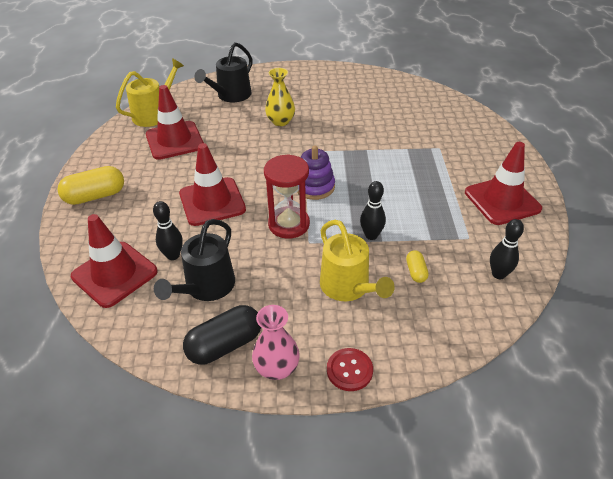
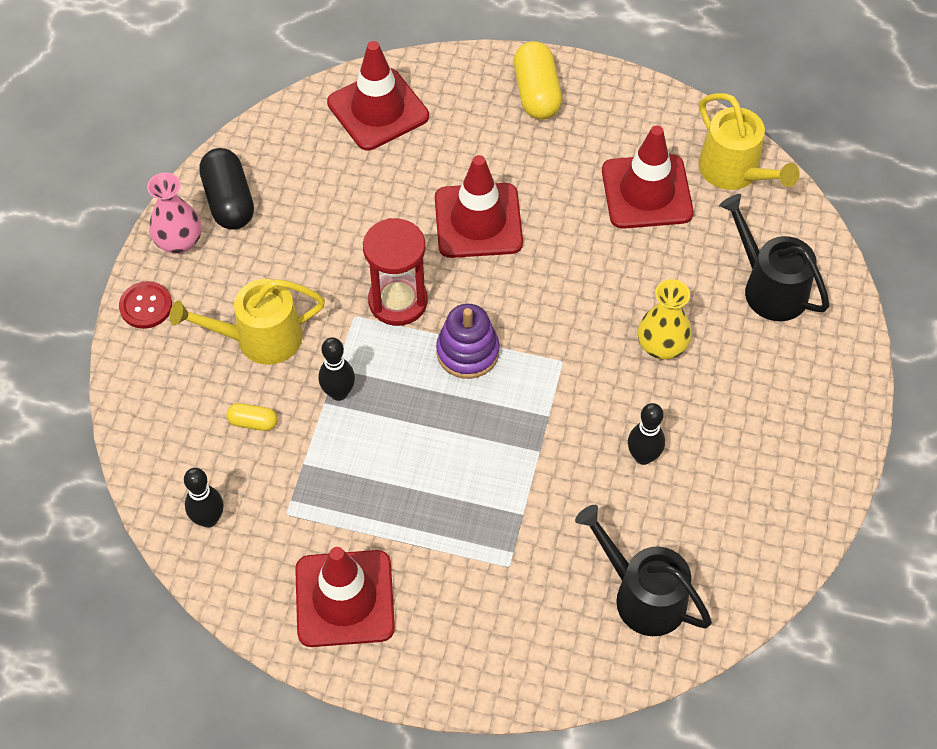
camera: 105 degrees right, 15 degrees up
black bowling pin [153,201,183,260] -> black bowling pin moved to [628,403,665,465]
black watering can [154,219,235,301] -> black watering can moved to [575,505,712,636]

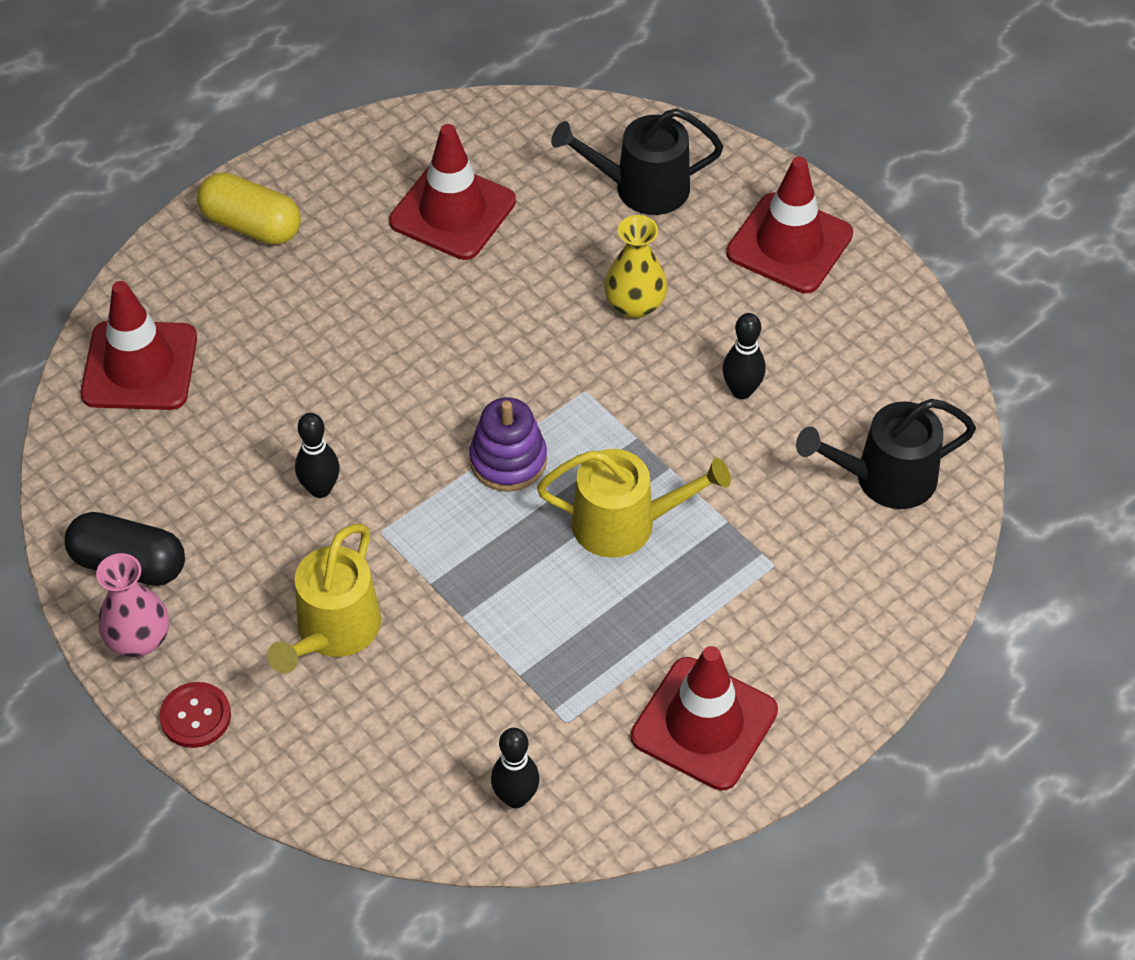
camera: 55 degrees left, 5 degrees down
yellow capsule [226,403,278,431] -> none
black bowling pin [318,337,355,401] -> black bowling pin moved to [295,413,340,498]
red hourglass [363,218,428,326] -> none
red traffic cone [435,155,523,258] -> red traffic cone moved to [726,157,853,293]
yellow watering can [699,93,800,190] -> yellow watering can moved to [537,449,731,558]

